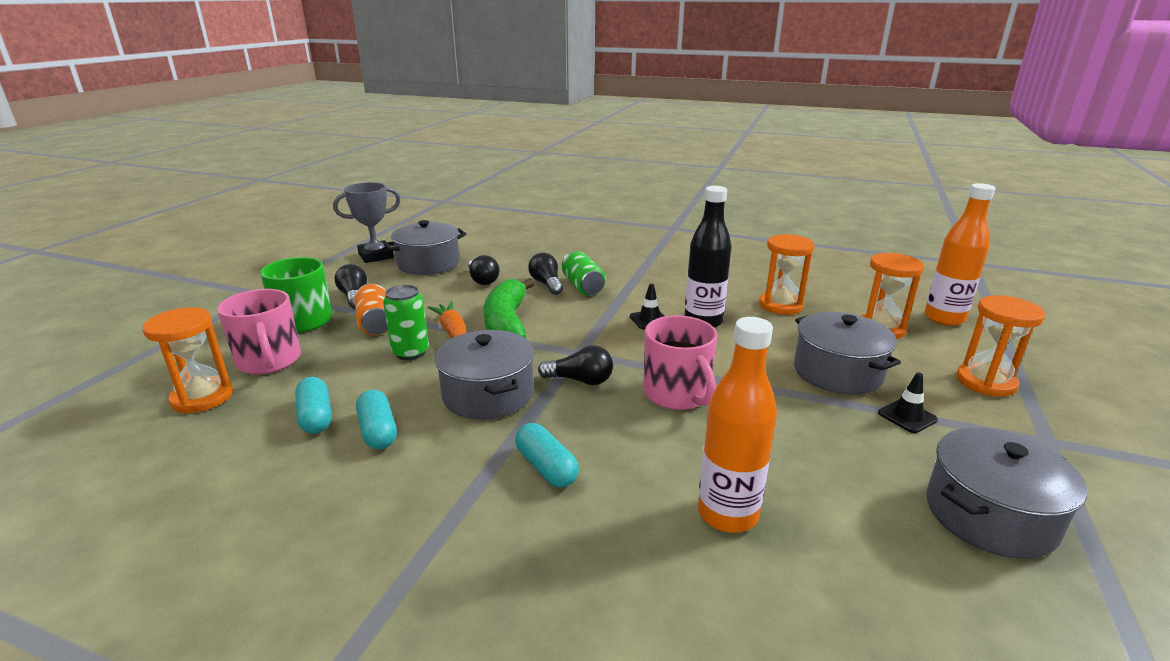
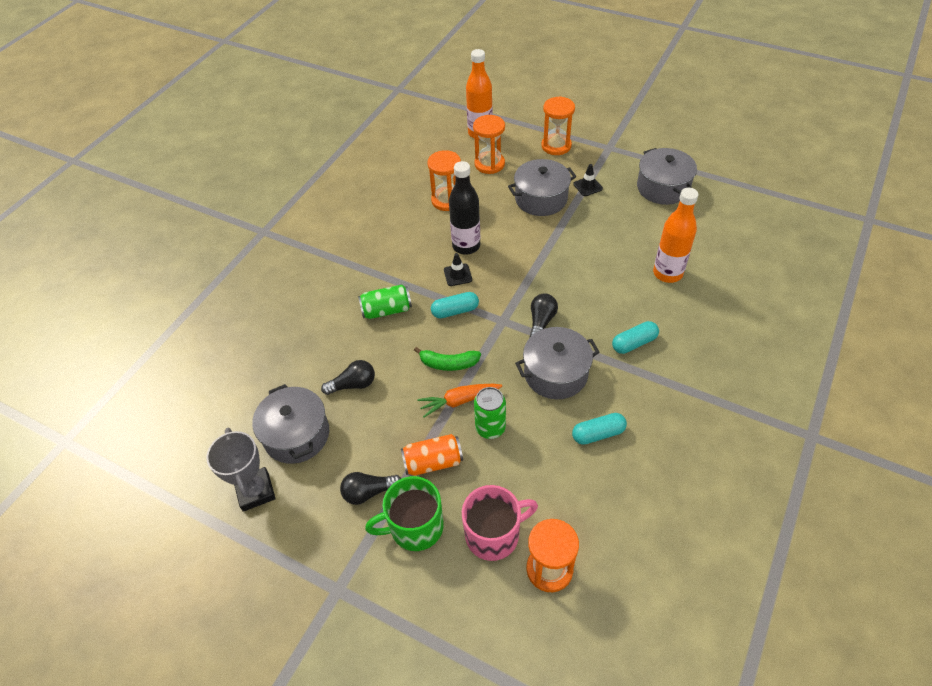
camera: 80 degrees left, 25 degrees up
turquoise capsule [295,377,332,434] -> turquoise capsule moved to [431,292,479,318]
green banana [484,278,535,338] -> green banana [414,347,481,371], size x0.61
black light bulb [528,253,563,295] -> none
pink mug [643,315,717,410] -> none

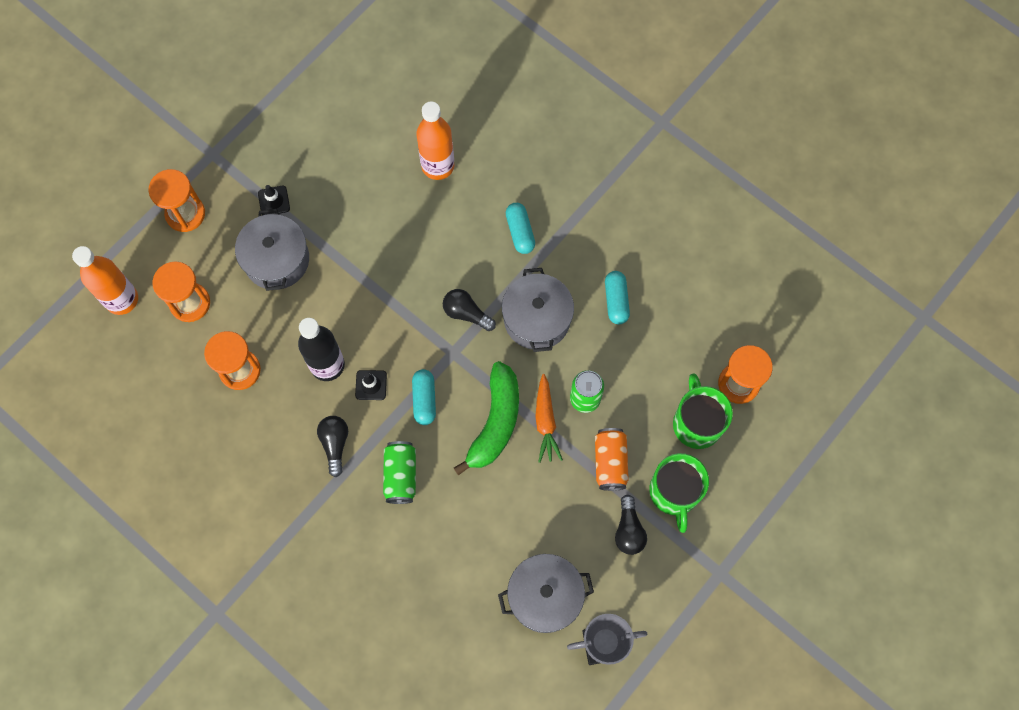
camera: 80 degrees left, 20 degrees up
black light bulb [321,360,375,395] -> black light bulb moved to [317,416,348,477]
green banana [414,347,481,371] -> green banana [454,361,519,475], size x1.64
pink mug [462,485,538,561] -> green mug [673,373,733,449]
grey pot [637,148,697,205] -> none

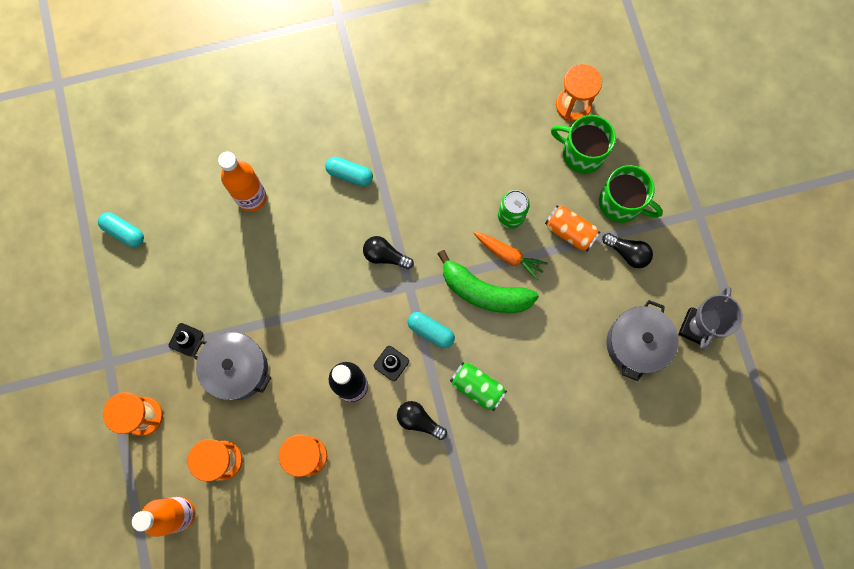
camera: 55 degrees left, 5 degrees up
black light bulb [443,289,496,331] -> black light bulb turned 45 degrees clockwise [363,236,414,269]
green banana [454,361,519,475] -> green banana turned 150 degrees clockwise [438,250,539,313]
grey pot [502,268,574,352] -> none
turquoise capsule [605,271,630,325] -> turquoise capsule moved to [98,212,144,247]

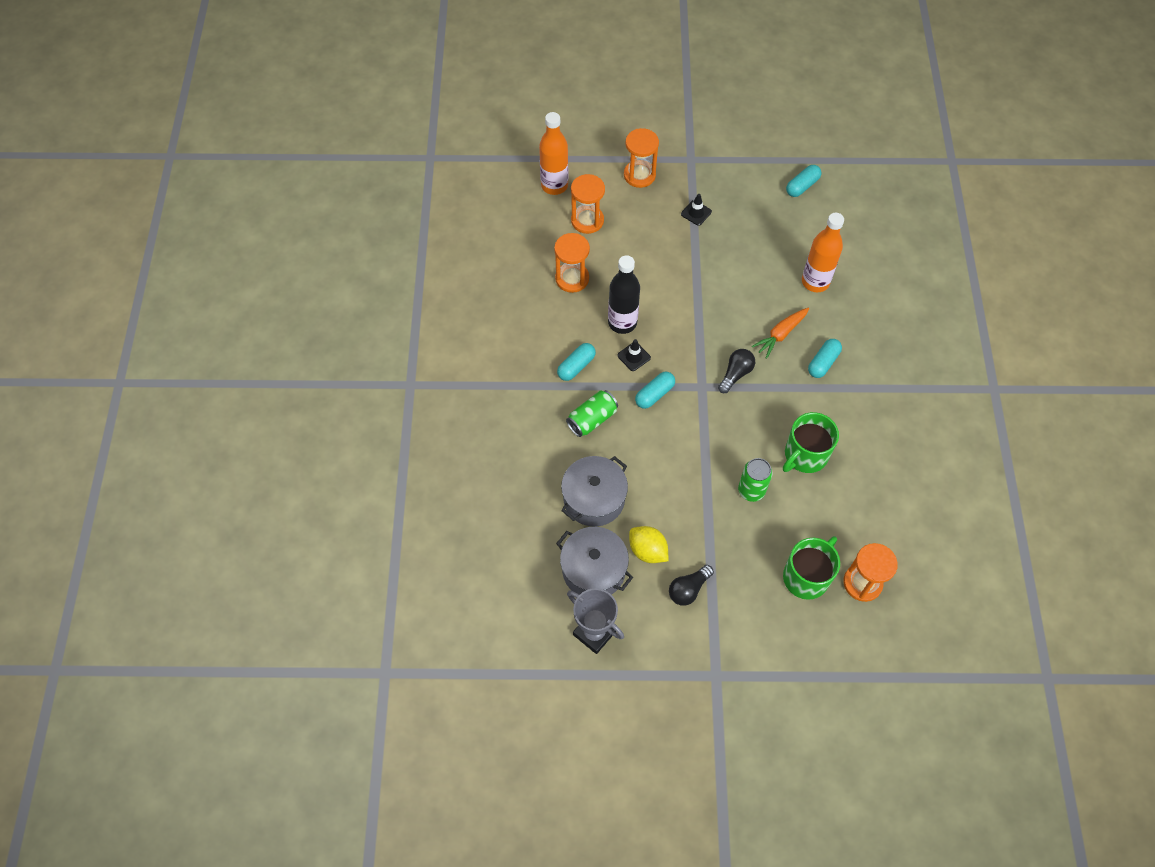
camera: 105 degrees right, 15 degrees down
grey pot [192,332,271,400] -> grey pot moved to [561,456,628,527]
black light bulb [397,401,447,440] -> turquoise capsule [557,343,596,381]
green banana [438,250,539,313] -> none
orange carrot [474,232,548,281] -> orange carrot moved to [752,308,809,359]
orange can [545,205,600,252] -> none
green mug [599,165,663,223] -> green mug moved to [783,412,839,473]
none -> yellow lemon [629,526,669,563]

